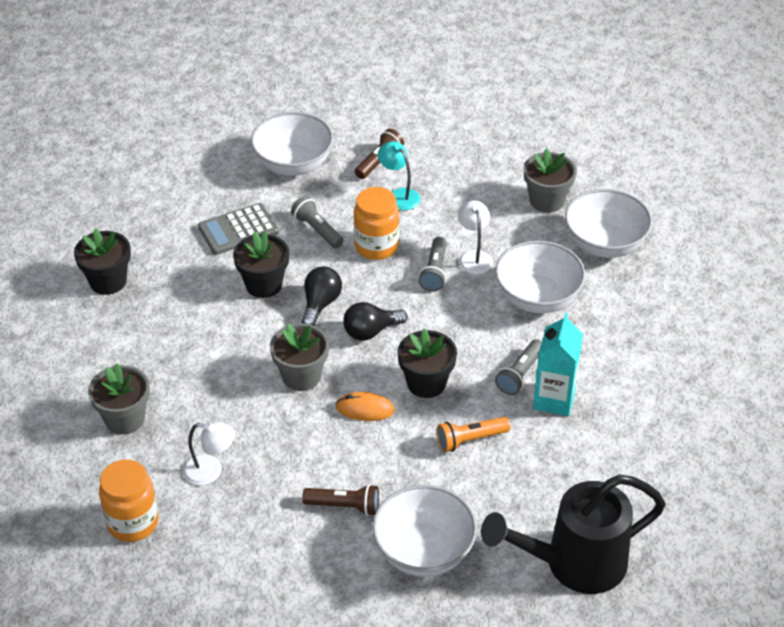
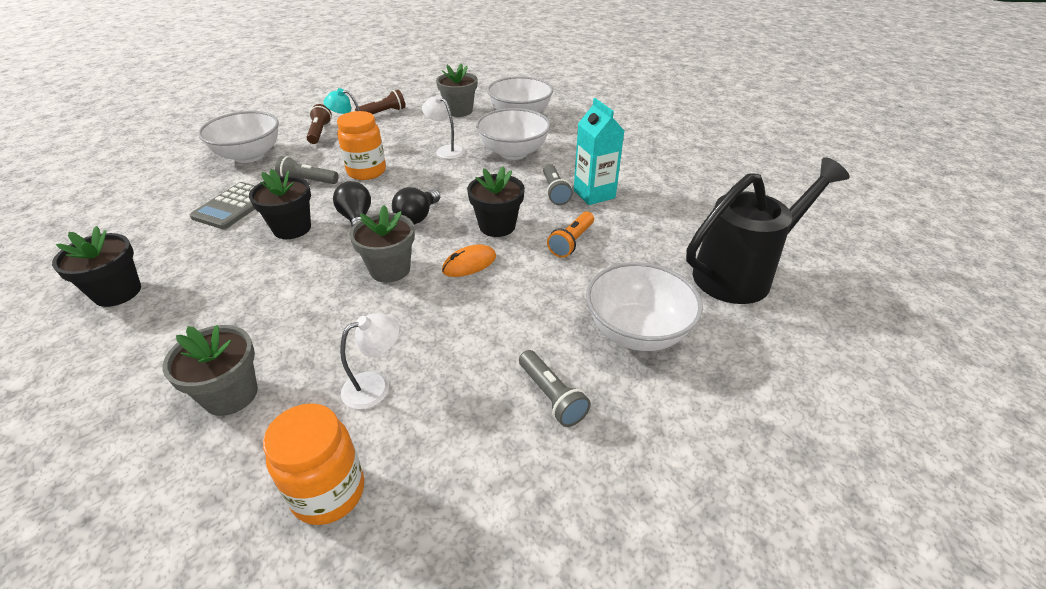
camera: 40 degrees left, 5 degrees down
brown flashlight [302,484,379,516] -> brown flashlight moved to [355,89,405,114]
grey flashlight [418,237,447,292] -> grey flashlight moved to [519,350,591,427]
black watering can [481,474,666,594] -> black watering can turned 150 degrees counterclockwise [686,157,849,304]

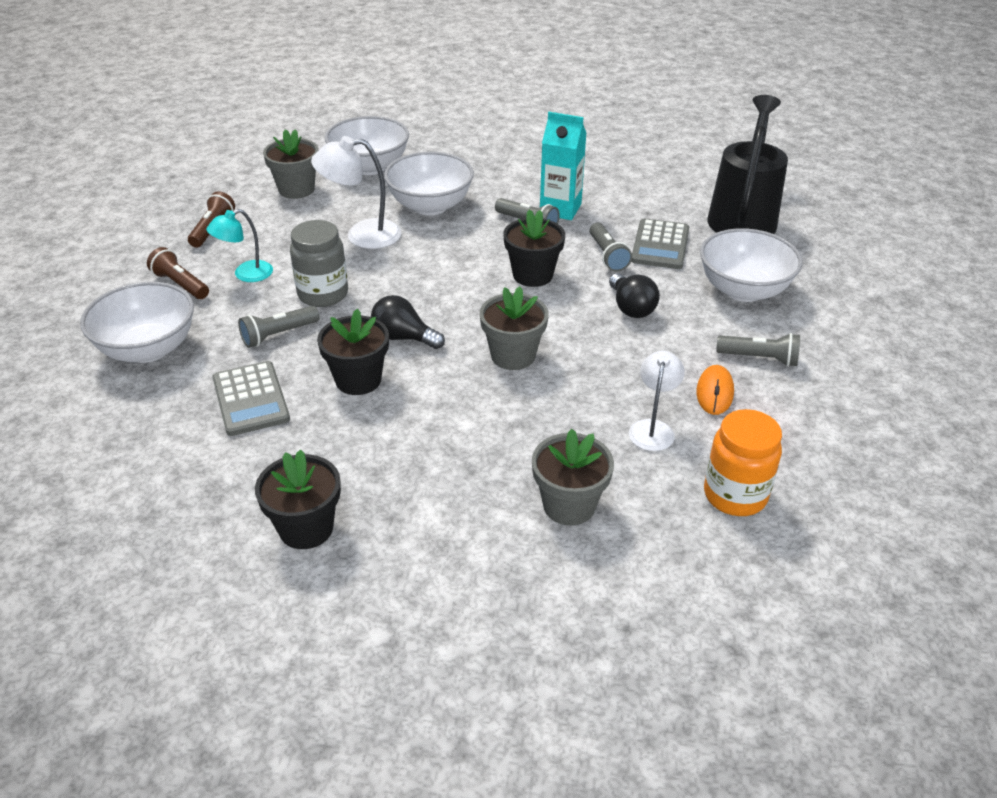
camera: 45 degrees left, 0 degrees up
orange jar [337,111,386,180] -> grey jar [290,220,348,307]
black light bulb [392,187,440,224] -> black light bulb moved to [609,273,660,318]
white lamp [422,95,464,159] -> white lamp [311,136,402,249], size x1.51
orange mouse [442,245,496,277] -> orange mouse moved to [696,365,734,415]
orange flashlight [547,211,594,258] -> grey flashlight [589,223,632,272]
none -> grey calculator [631,219,689,269]

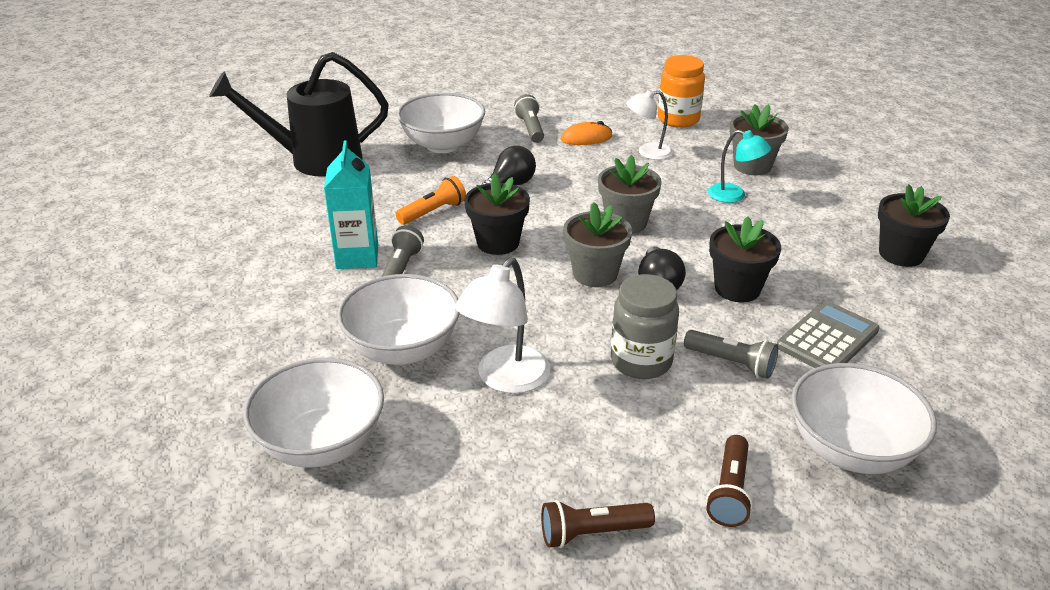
camera: 115 degrees left, 5 degrees down
turquoise lamp [206,209,273,282] -> turquoise lamp moved to [708,130,771,203]
grey flower pot [263,129,319,199] -> grey flower pot moved to [563,202,632,287]
white lamp [311,136,402,249] -> white lamp turned 60 degrees clockwise [455,257,550,394]
grey flashlight [589,223,632,272] -> orange flashlight [396,176,466,225]
grey calculator [631,219,689,269] -> none

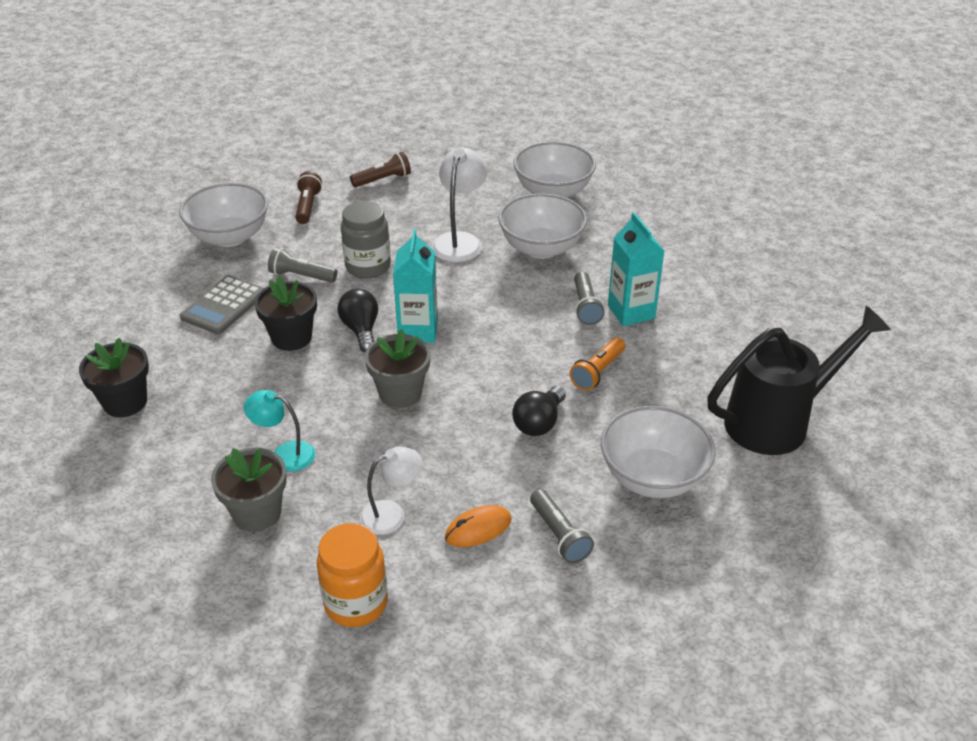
camera: 165 degrees right, 5 degrees up
black flower pot [464,174,530,255] -> none
grey flower pot [563,202,632,287] -> turquoise carton [393,229,438,343]

